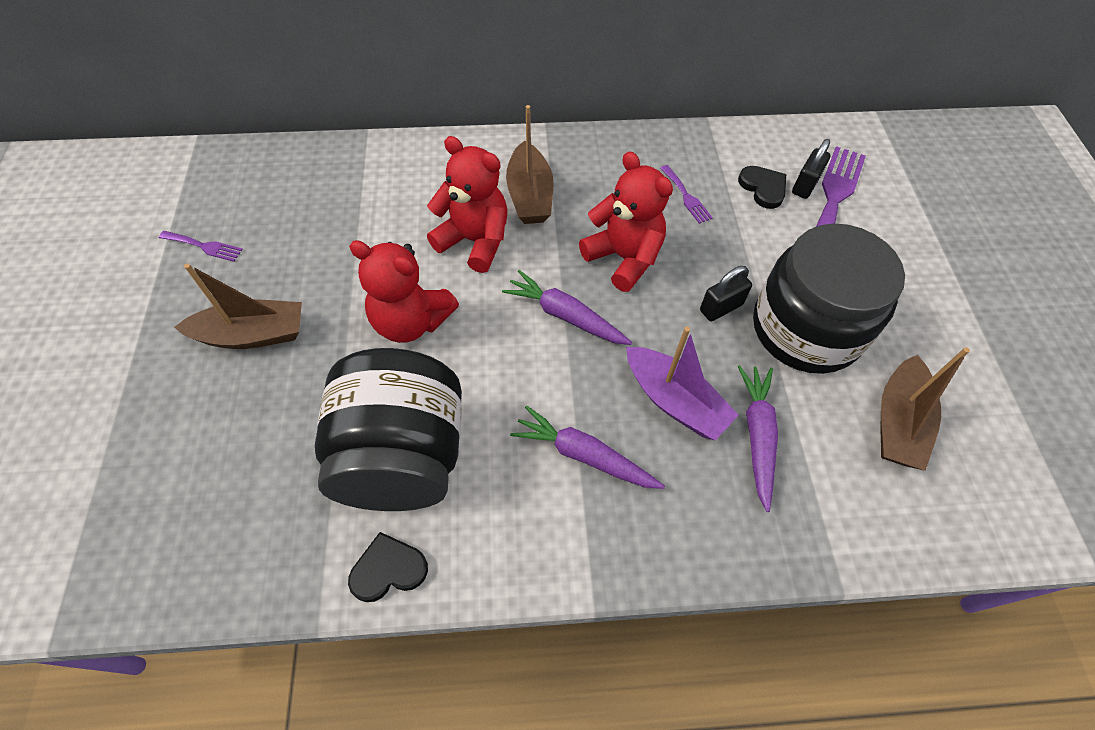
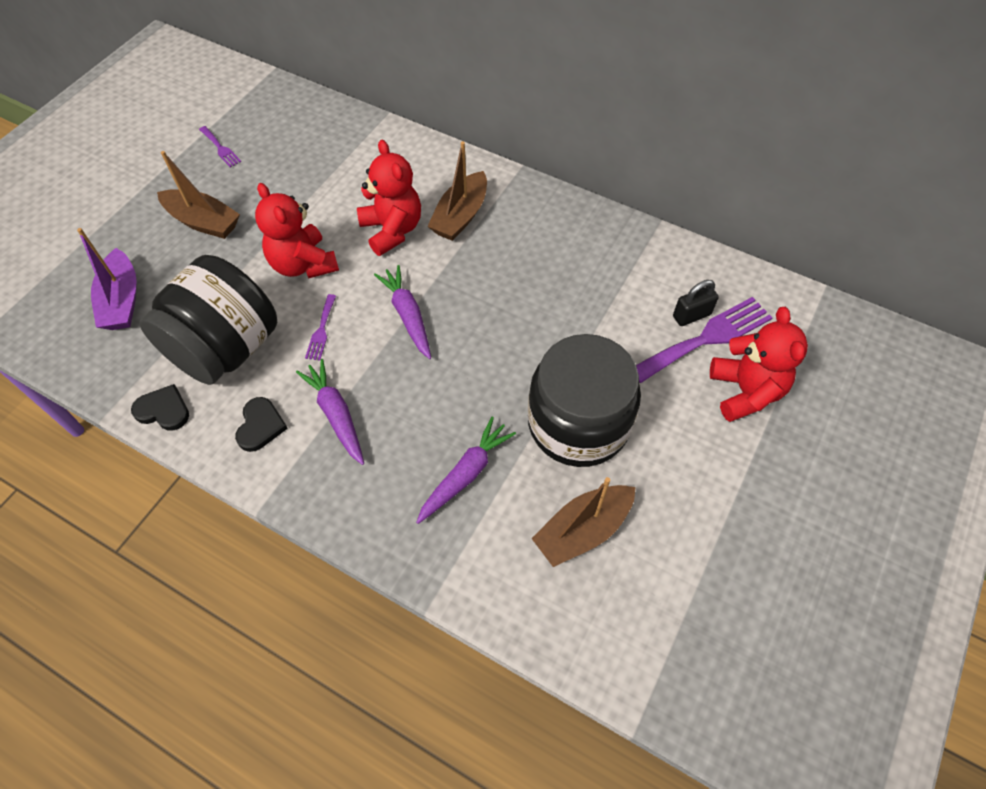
camera: 35 degrees right, 0 degrees up
red teddy bear [579,152,673,292] -> red teddy bear moved to [710,307,808,422]
purple boat [626,327,739,440] -> purple boat moved to [77,228,137,330]
purple fork [660,165,713,224] -> purple fork moved to [305,294,336,361]
black padlock [700,266,752,321] -> none
black heart [738,166,786,209] -> black heart moved to [235,397,288,452]

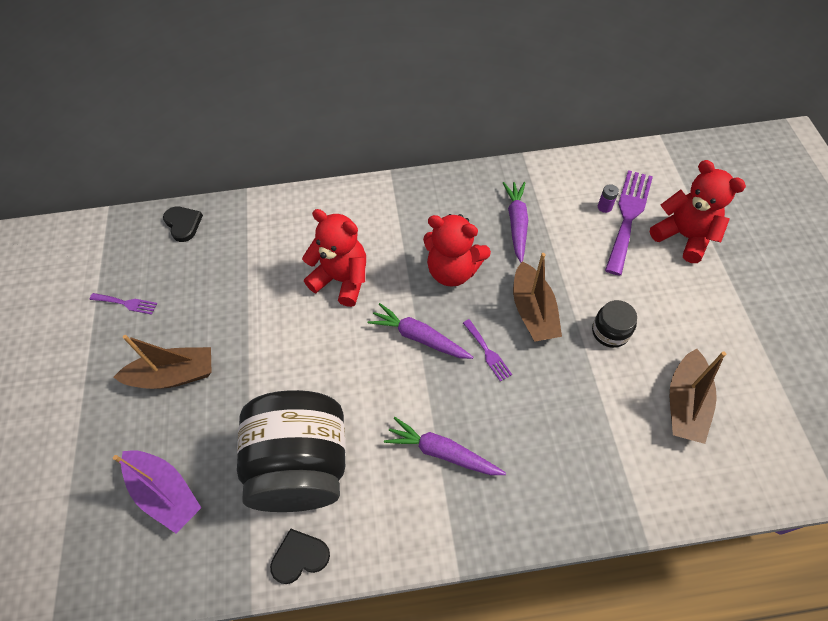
camera: 35 degrees left, 0 degrees up
black heart [235,397,288,452] -> black heart moved to [163,207,203,242]
red teddy bear [255,183,339,278] -> red teddy bear moved to [423,214,491,287]
purple fork [305,294,336,361] -> purple fork moved to [463,319,512,382]
purple carrot [416,417,516,524] -> purple carrot moved to [503,182,528,263]
brown boat [427,141,487,241] -> brown boat moved to [513,253,562,342]
black jar [528,334,641,467] -> black jar [592,300,637,348], size x0.43
black padlock [673,280,719,326] -> purple battery [598,184,619,213]

